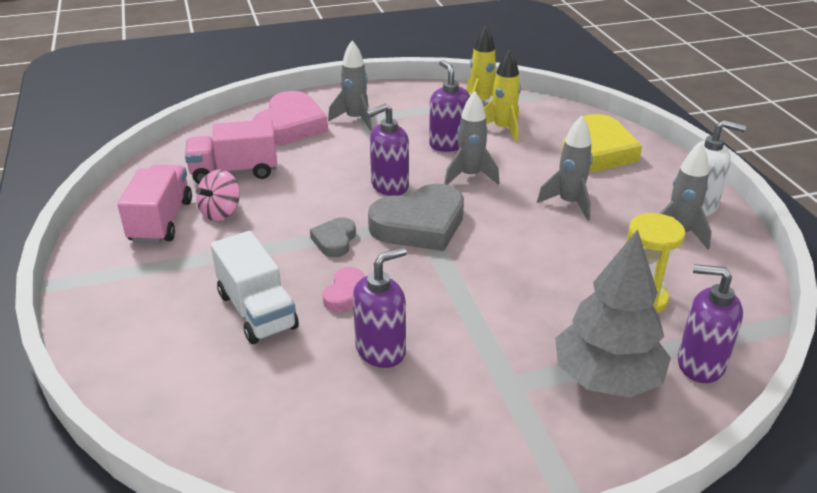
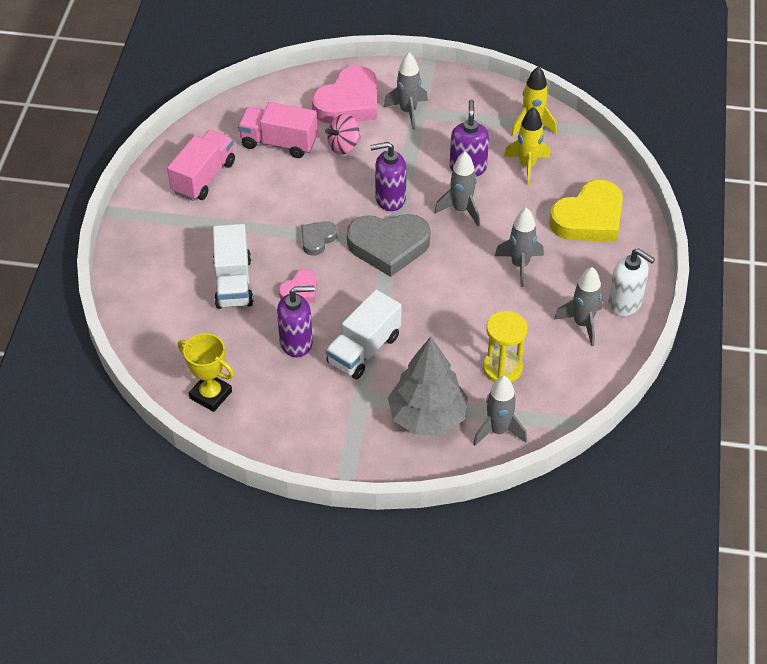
camera: 25 degrees right, 15 degrees up
pink spinning top [196,170,240,221] -> pink spinning top moved to [325,114,361,155]
purple soap dispenser [678,264,743,383] -> grey rocket [473,376,527,446]
none -> yellow trophy [178,333,234,412]
none -> white truck [326,290,402,379]

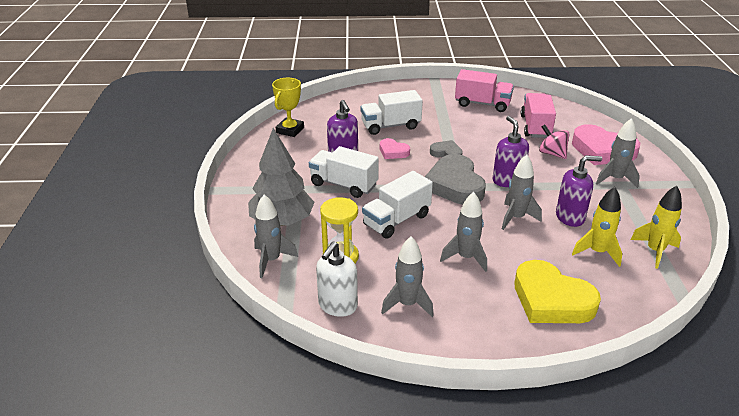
camera: 80 degrees right, 15 degrees down
white soap dispenser [608,248,655,316] -> white soap dispenser moved to [316,241,358,317]
none -> white truck [362,171,433,239]

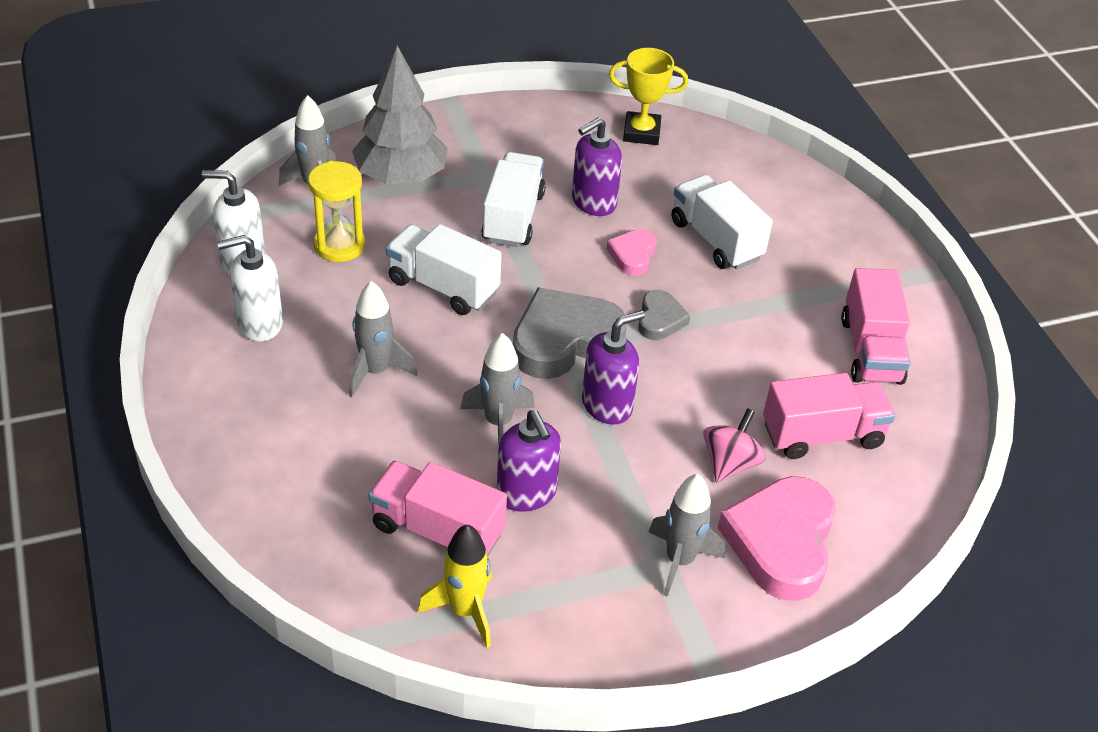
camera: 70 degrees right, 10 degrees up
grey rocket [381,237,434,317] -> white soap dispenser [217,235,283,342]
yellow heart [514,260,601,323] -> none
yellow rocket [572,187,622,267] -> pink truck [369,461,507,557]

